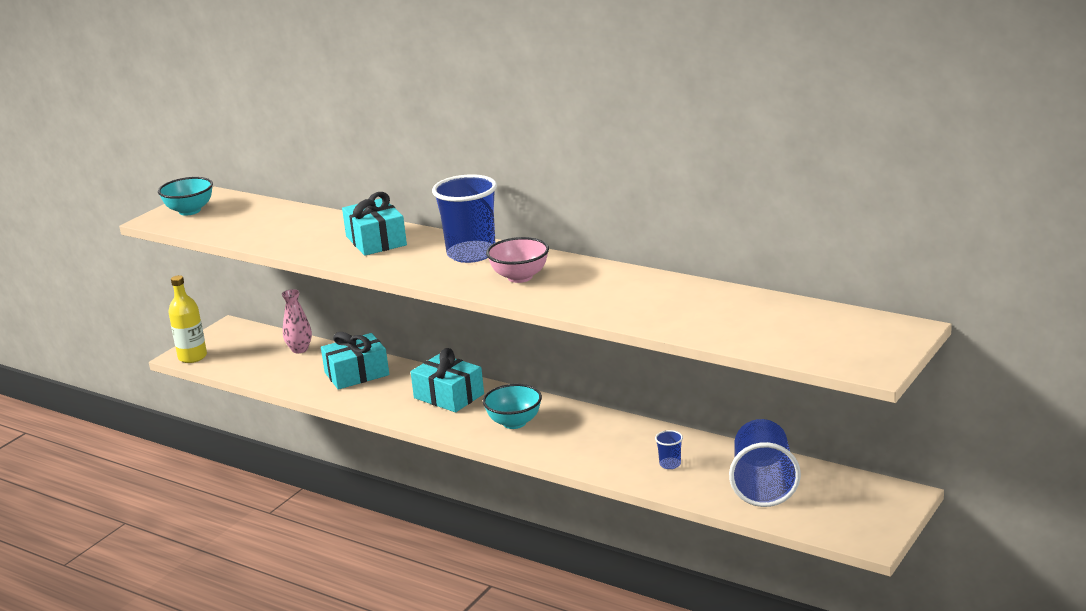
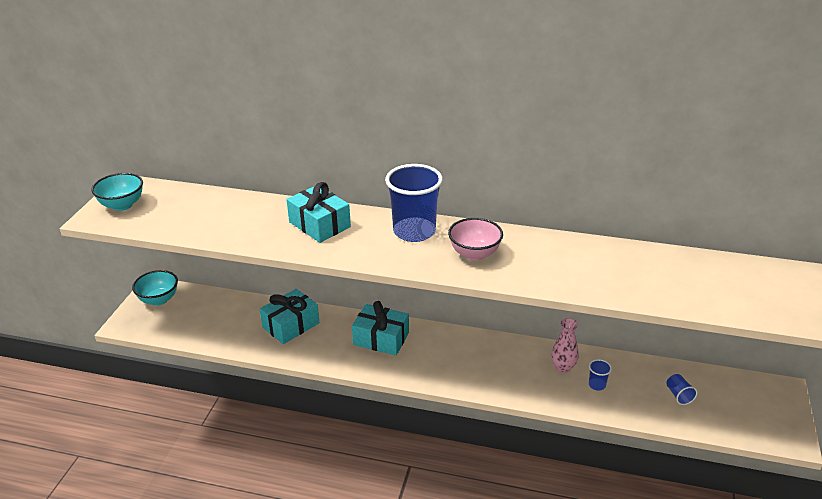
camera: 20 degrees left, 10 degrees up
yellow bottle [168,275,207,363] -> none
pink vase [282,289,312,353] -> pink vase moved to [551,318,578,373]
turquoise bowl [483,384,542,429] -> turquoise bowl moved to [132,270,178,306]
blue cup [729,419,801,507] -> blue cup [666,374,698,405], size x0.42

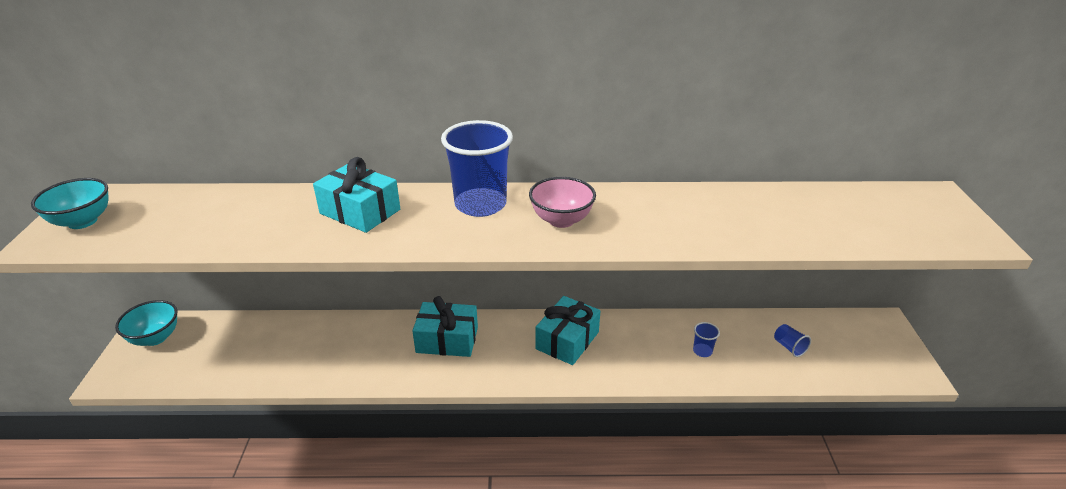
camera: 15 degrees left, 0 degrees up
turquoise gift [260,289,319,344] -> turquoise gift moved to [535,296,600,365]
pink vase [551,318,578,373] -> none

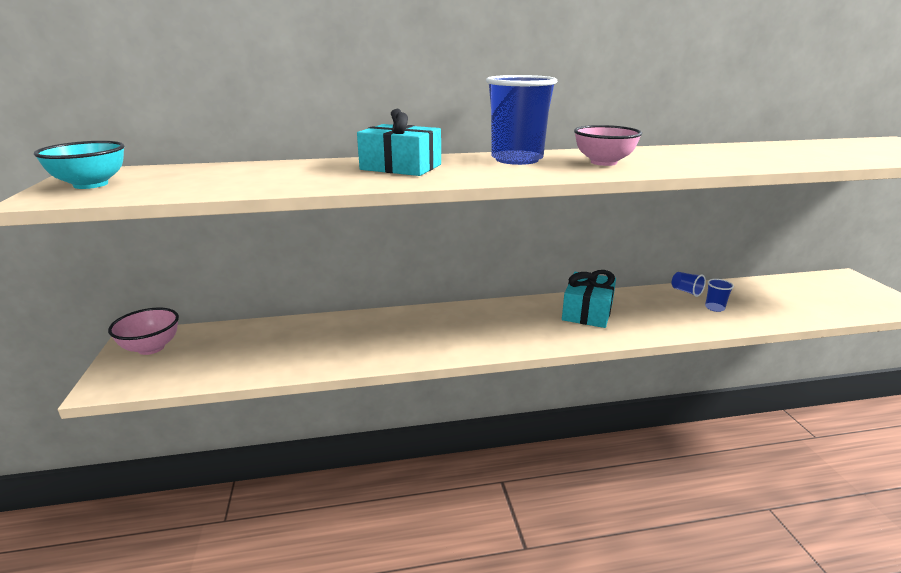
camera: 10 degrees left, 10 degrees down
turquoise bowl [115,300,177,346] -> pink bowl [108,308,179,355]
turquoise gift [412,296,478,357] -> none
blue cup [774,324,811,357] -> blue cup moved to [672,272,706,297]

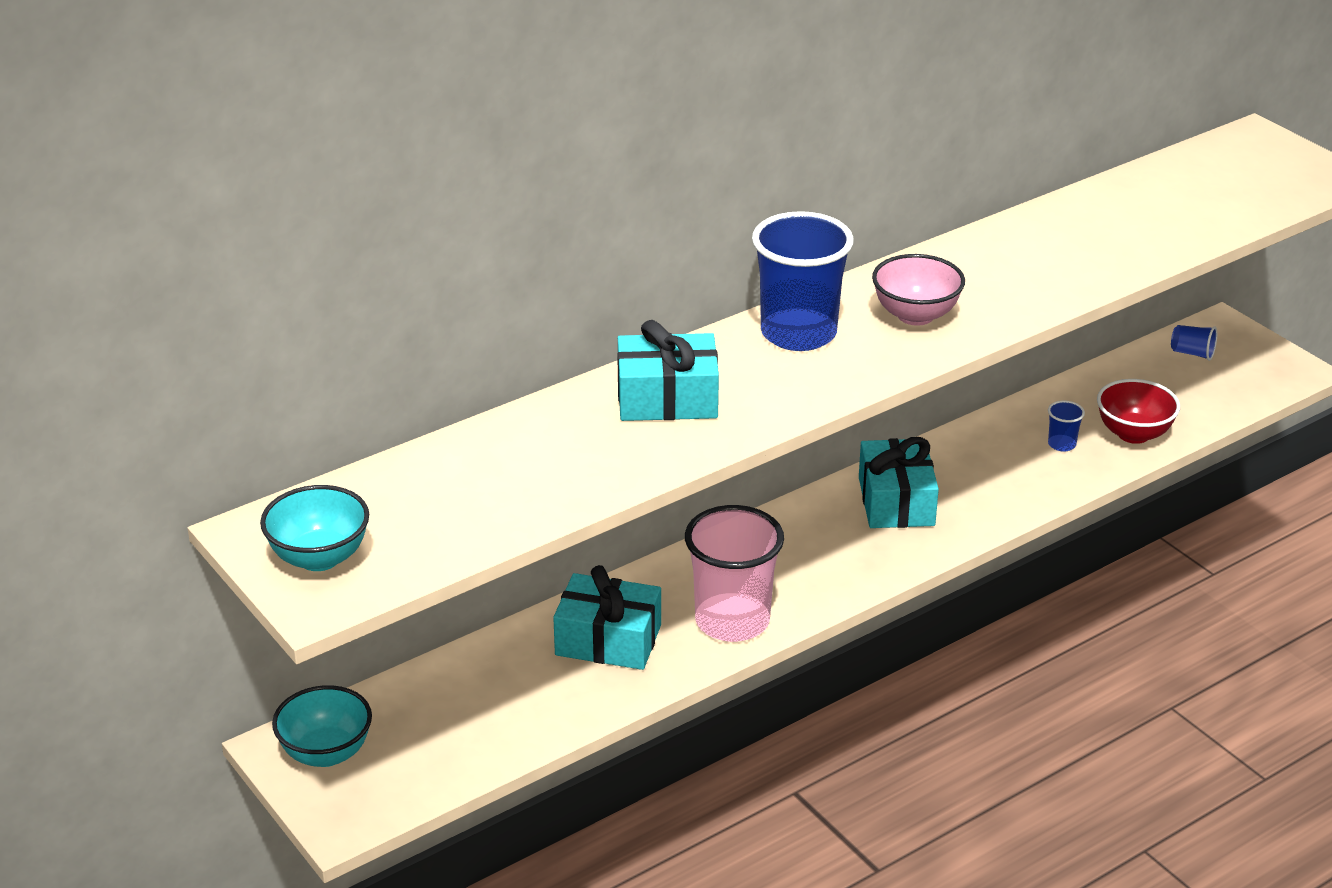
camera: 25 degrees left, 10 degrees up
pink bowl [108,308,179,355] -> turquoise bowl [272,685,372,767]
blue cup [672,272,706,297] -> blue cup moved to [1171,325,1217,361]
none -> turquoise gift [553,565,661,670]
none -> pink cup [685,505,784,642]
none -> red bowl [1097,379,1180,444]

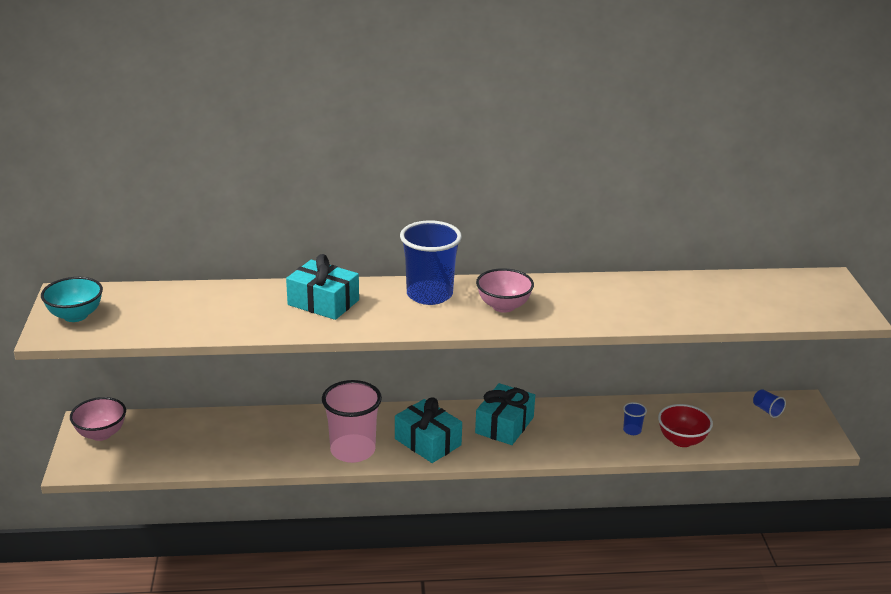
camera: 30 degrees right, 5 degrees down
turquoise bowl [272,685,372,767] -> pink bowl [70,397,126,441]
turquoise gift [553,565,661,670] -> turquoise gift moved to [395,397,462,463]

